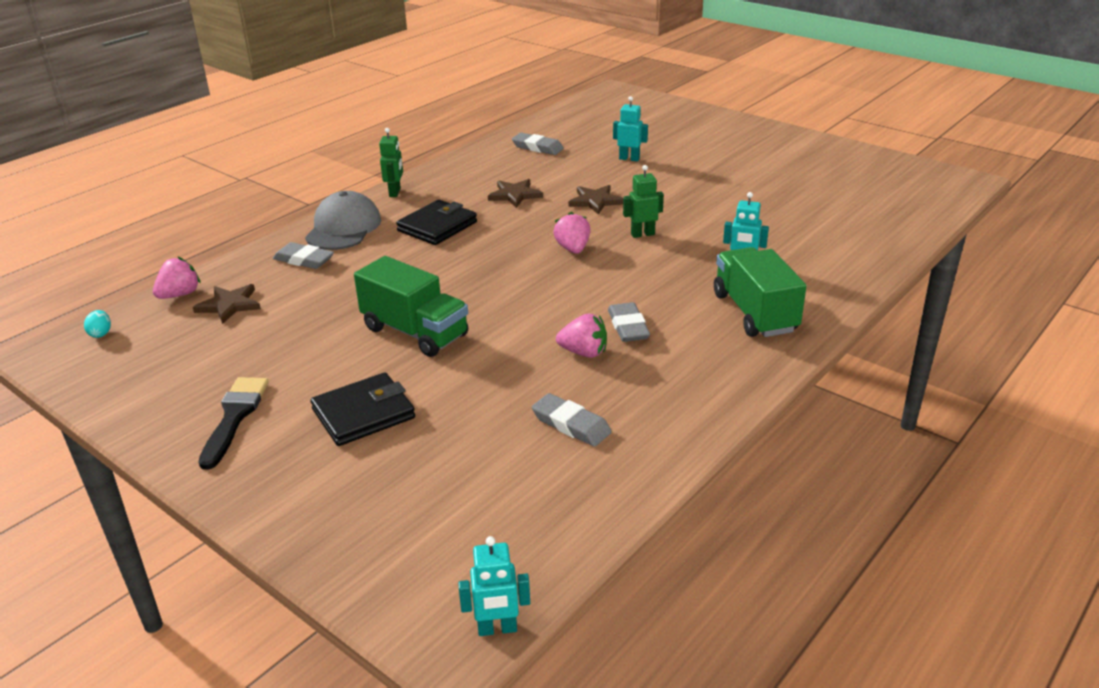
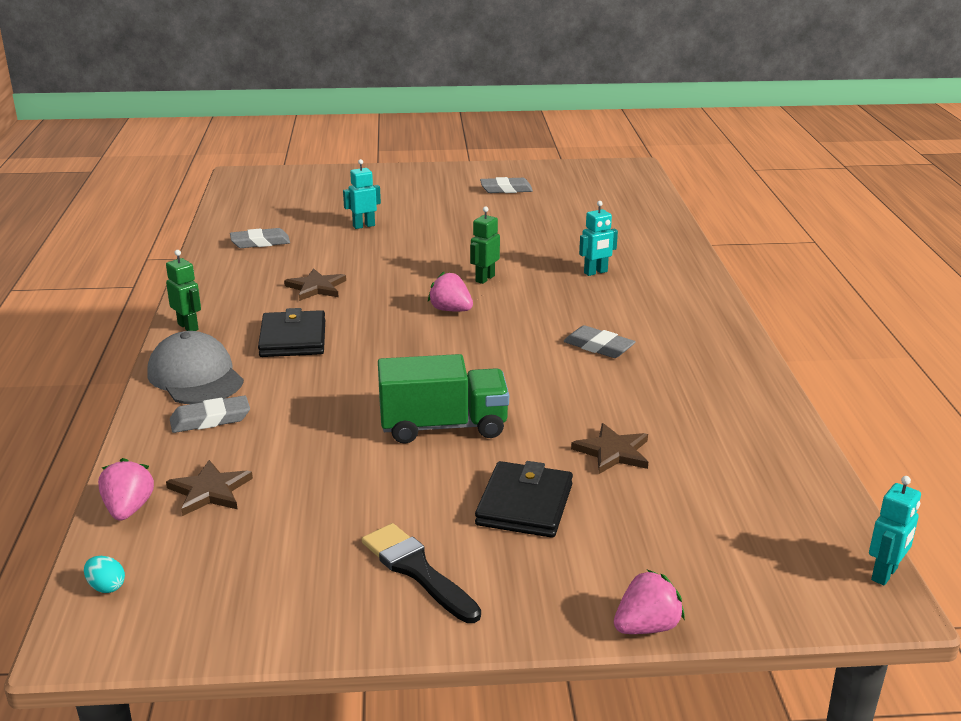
camera: 45 degrees left, 5 degrees down
grey eraser [532,393,612,447] -> grey eraser moved to [480,177,533,193]
pink strawberry [556,313,607,358] -> pink strawberry moved to [614,570,685,634]
brown star [569,185,623,215] -> brown star moved to [571,423,648,474]
green truck [714,247,806,337] -> none

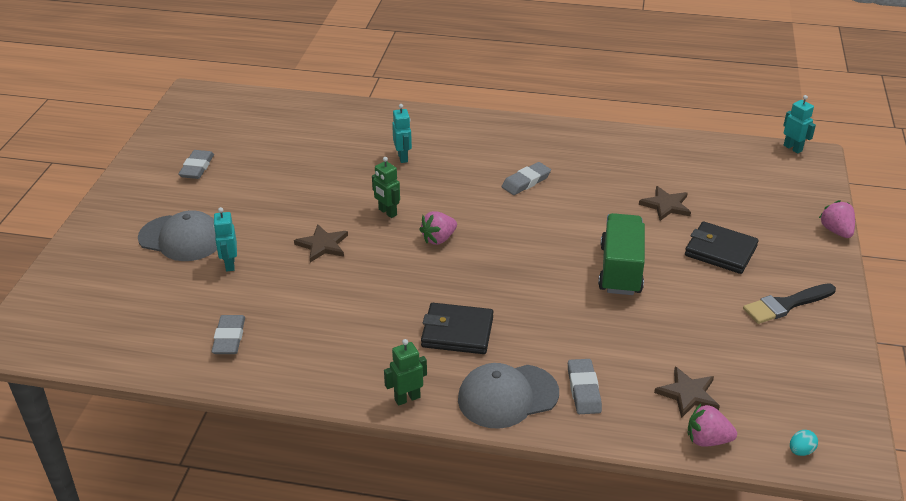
camera: 75 degrees left, 10 degrees up
brown star [284,268,346,301] -> brown star moved to [294,224,348,262]
none -> grey cap [138,210,217,261]

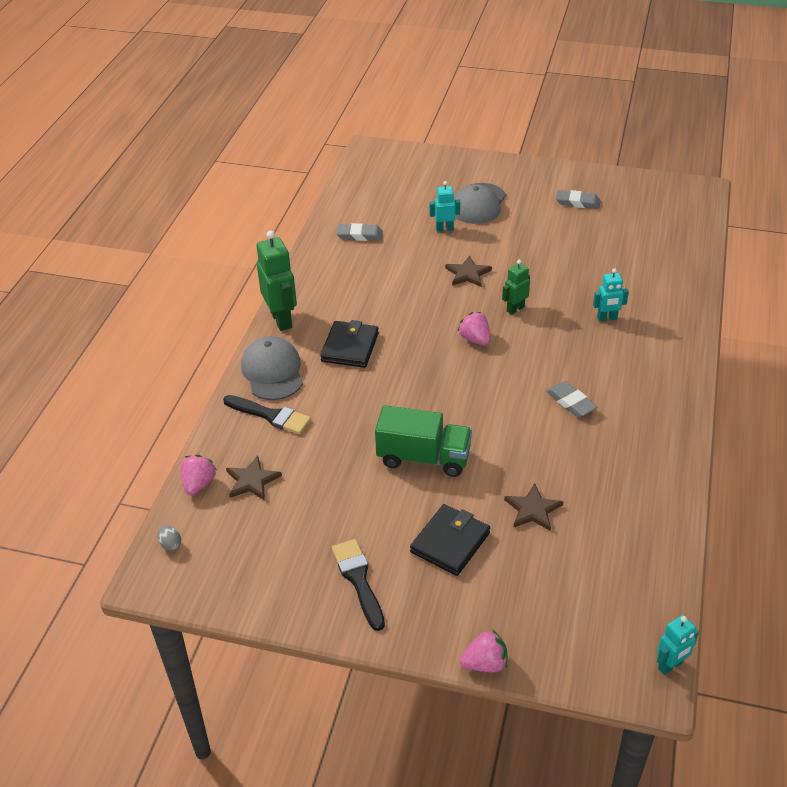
camera: 95 degrees right, 5 degrees up
green robot [384,339,427,406] -> green robot [256,230,297,331], size x1.75
grey eraser [568,359,602,414] -> black brush [223,395,311,434]
turquoise egg [790,430,818,456] -> grey egg [158,525,181,551]

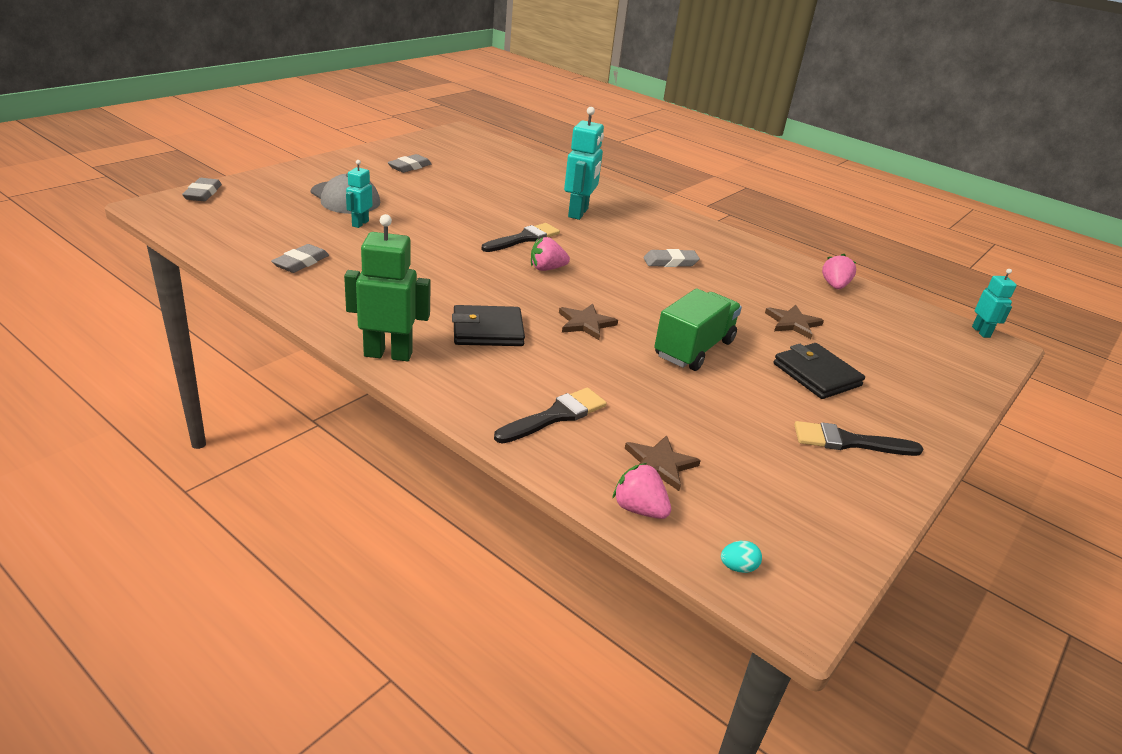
camera: 70 degrees left, 10 degrees down
grey egg [158,525,181,551] -> turquoise egg [721,541,762,573]
grey cap [241,336,303,400] -> none
black wallet [320,320,379,368] -> black wallet turned 45 degrees counterclockwise [452,305,525,346]
brown star [445,255,492,287] -> brown star moved to [559,304,618,340]
pink strawberry [460,629,508,673] -> pink strawberry moved to [822,254,856,289]
green robot [502,260,530,315] -> black brush [481,223,560,252]
turquoise robot [593,268,629,322] -> turquoise robot [564,107,604,220], size x1.75
none -> grey eraser [182,178,222,201]

